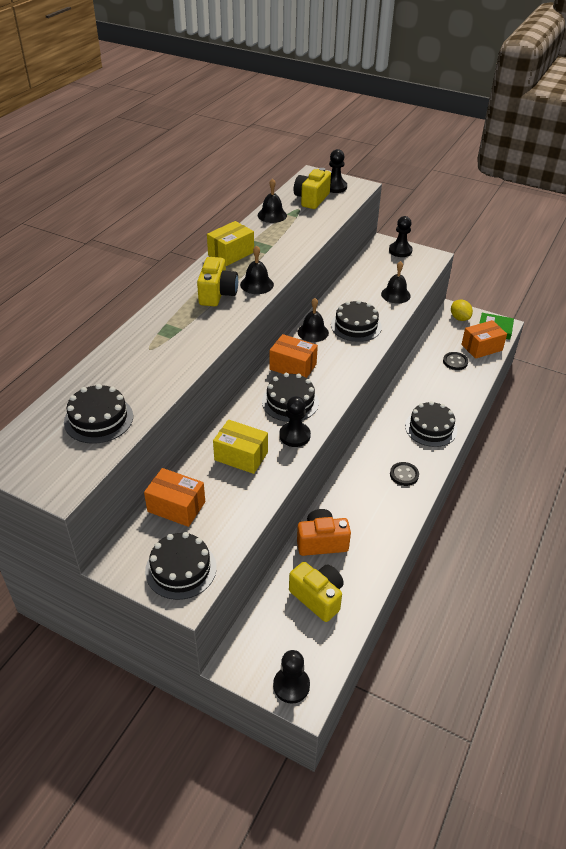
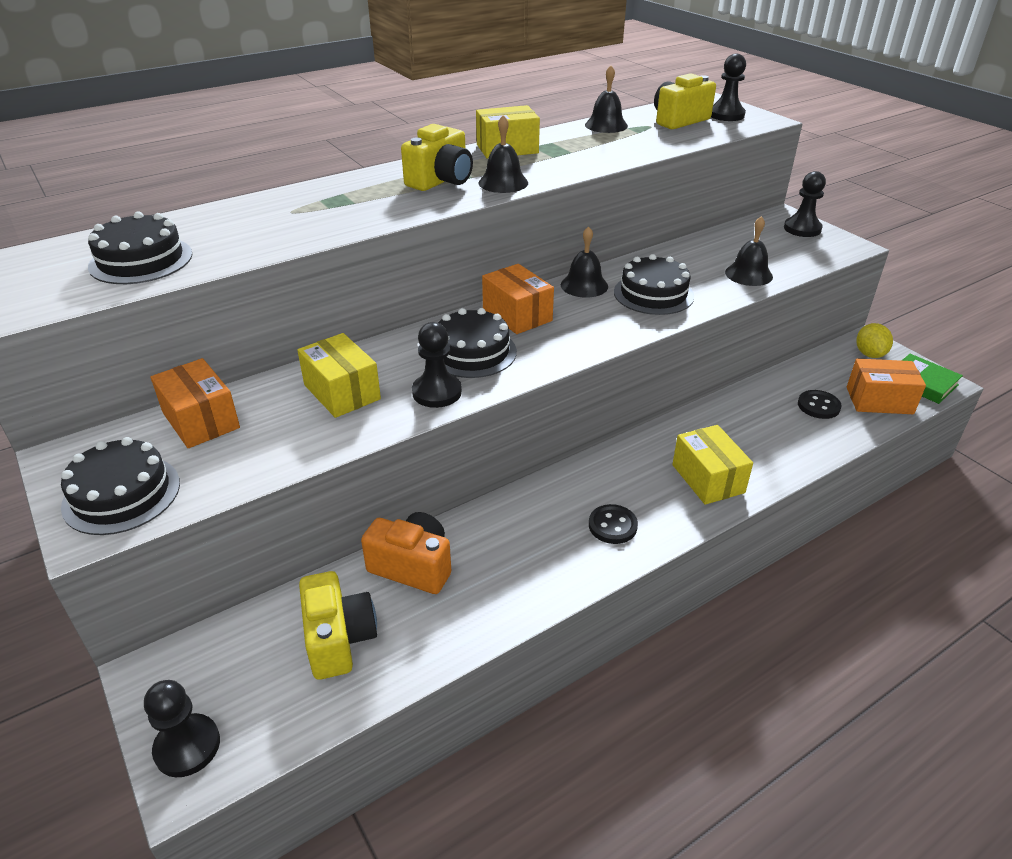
camera: 30 degrees right, 5 degrees down
black cake [405,401,457,447] -> yellow box [672,425,753,505]

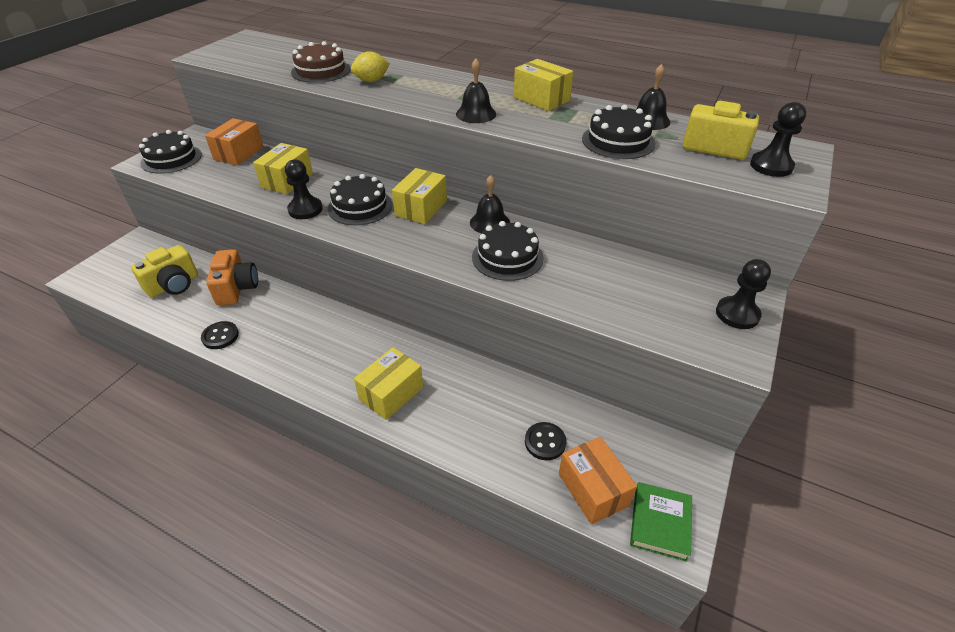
camera: 60 degrees right, 5 degrees up
black cake [88,212,193,284] -> black cake moved to [582,105,656,159]
black pawn [144,680,220,777] -> none
yellow camera [401,124,473,191] -> none
orange box [482,264,554,334] -> yellow box [392,168,447,224]
black button [589,504,638,544] -> black button moved to [201,321,239,349]
black bell [725,216,773,286] -> none
yellow lemon [857,323,893,358] -> yellow lemon moved to [351,51,390,82]
none -> brown cake [291,41,350,83]

